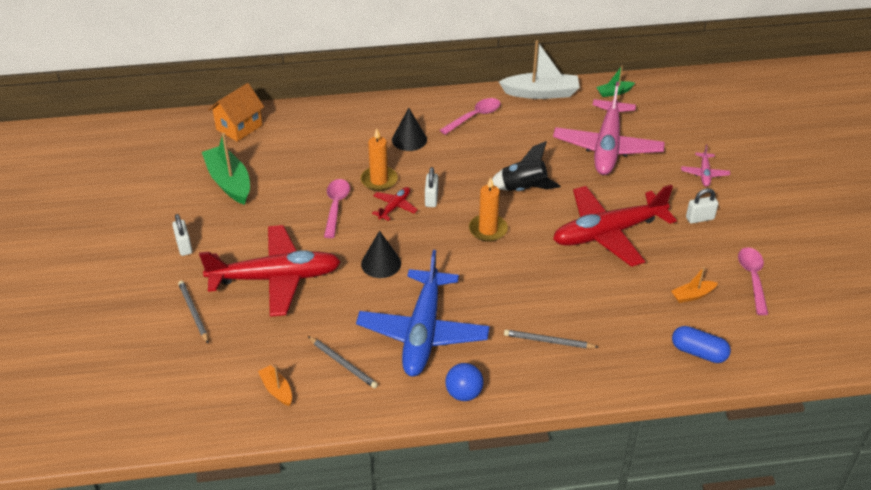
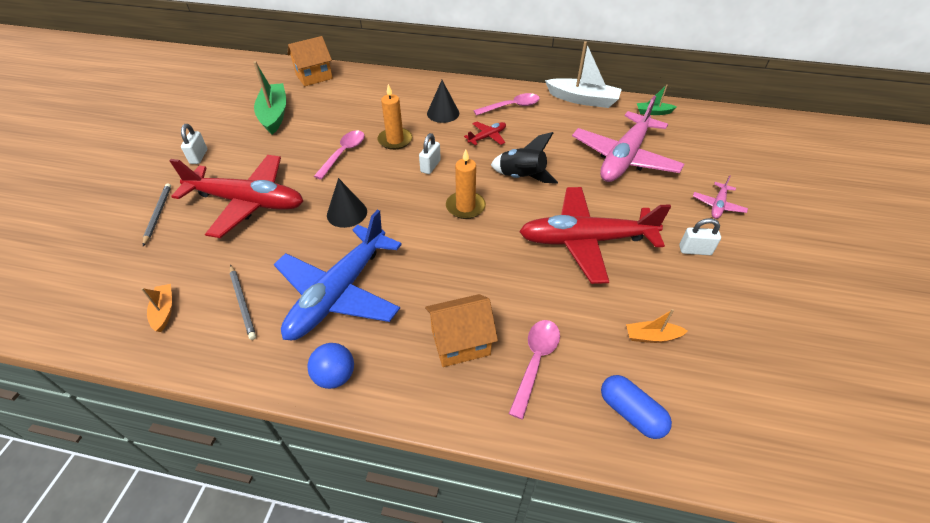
camera: 20 degrees right, 5 degrees up
red plane [372,187,418,221] -> red plane moved to [464,121,506,145]
grey pencil [504,330,598,348] -> orange house [425,294,498,367]
pink spoon [738,247,768,315] -> pink spoon moved to [509,320,560,419]

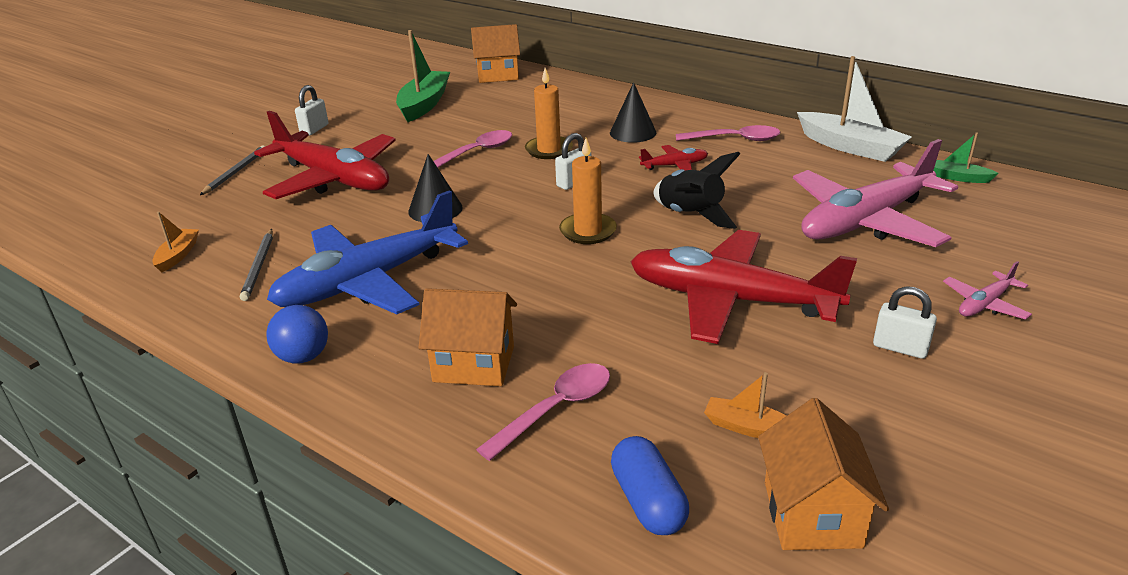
camera: 25 degrees right, 15 degrees down
none -> orange house [758,398,889,550]

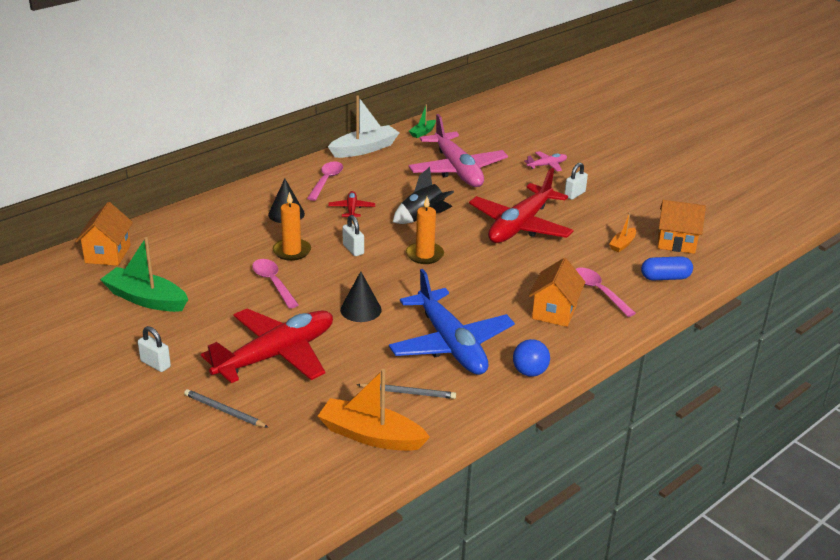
camera: 80 degrees left, 0 degrees up
orange boat [152,212,199,272] -> orange boat [318,369,430,451], size x1.97
pink plane [943,261,1032,319] -> pink plane turned 90 degrees counterclockwise [524,151,567,172]

